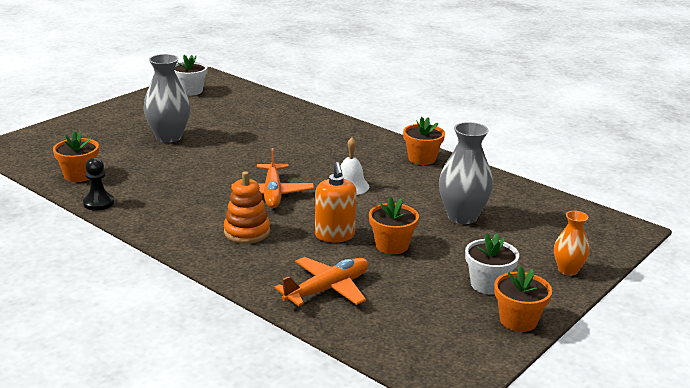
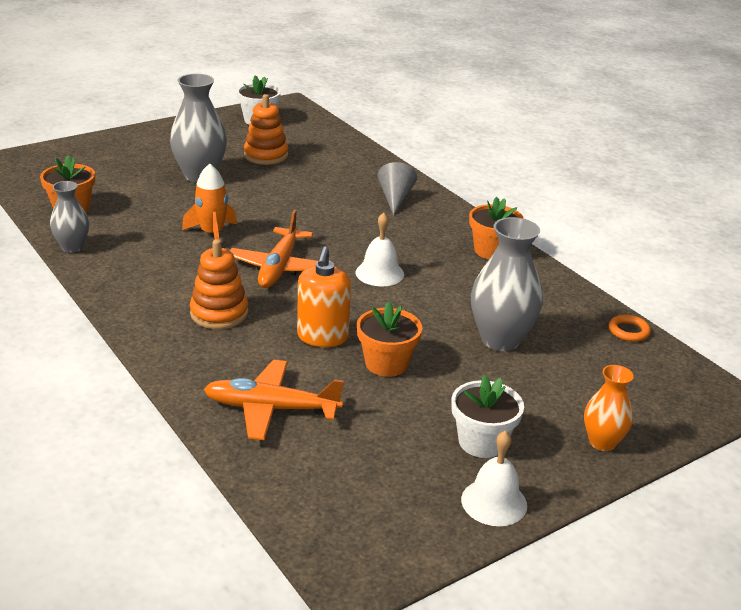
camera: 15 degrees right, 5 degrees up
black pawn [83,158,114,211] -> grey vase [50,181,89,252]
orange plane [274,257,369,306] -> orange plane turned 150 degrees counterclockwise [204,360,344,440]
orange flower pot [494,266,552,332] -> white bell [461,430,527,526]
none -> orange rocket [182,163,237,239]
none -> orange stacking toy [244,94,288,165]
none -> grey cone [377,162,417,215]
none -> orange ring [609,314,651,342]

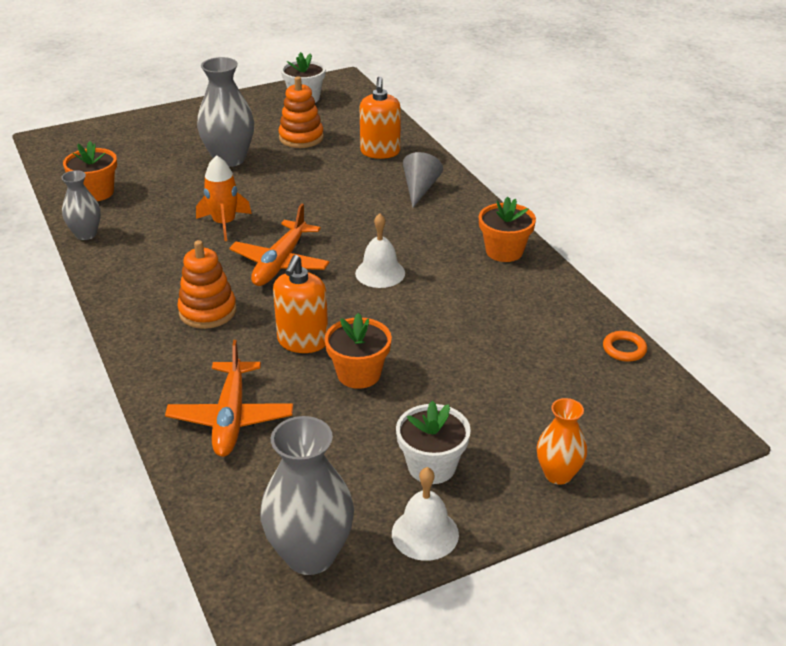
camera: 10 degrees right, 5 degrees up
orange plane [204,360,344,440] -> orange plane turned 105 degrees counterclockwise [165,340,293,457]
grey vase [471,217,543,351] -> grey vase moved to [260,416,354,575]
none -> orange soap dispenser [360,77,401,159]

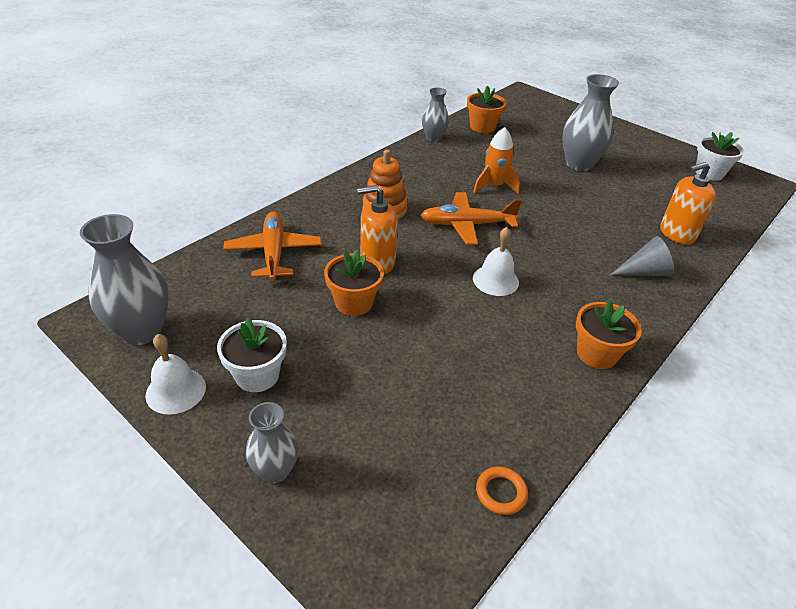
camera: 65 degrees right, 5 degrees up
orange plane [165,340,293,457] -> orange plane turned 105 degrees clockwise [223,212,322,281]
orange stacking toy [279,76,324,148] -> none
orange vase [537,398,587,485] -> grey vase [246,402,298,483]

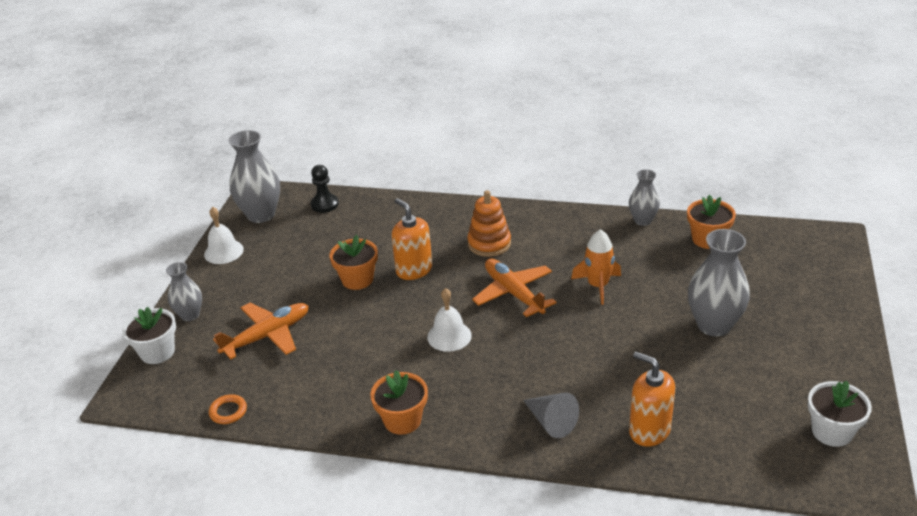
camera: 65 degrees right, 5 degrees down
white flower pot [217,318,287,392] -> white flower pot moved to [122,307,176,364]
orange plane [223,212,322,281] -> orange plane moved to [213,303,309,359]
none -> black pawn [311,165,339,213]

